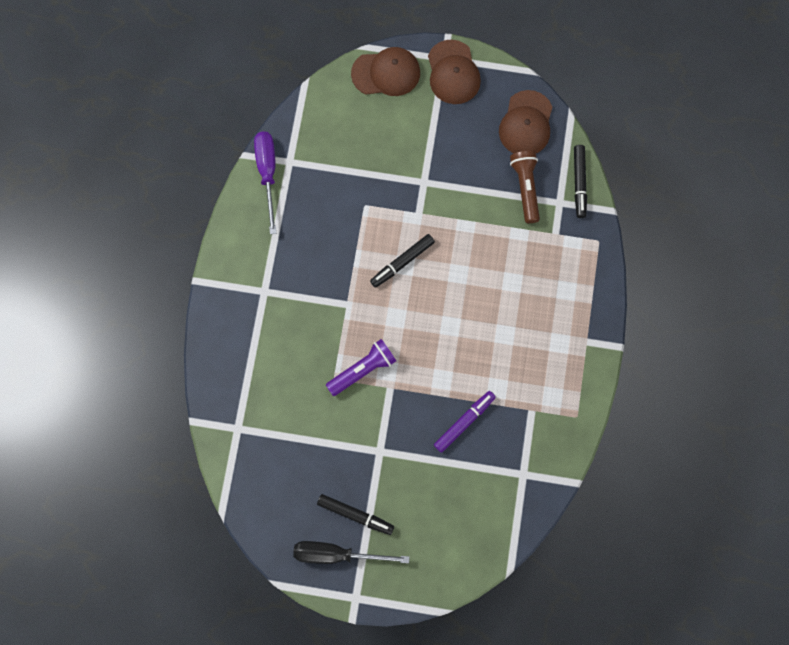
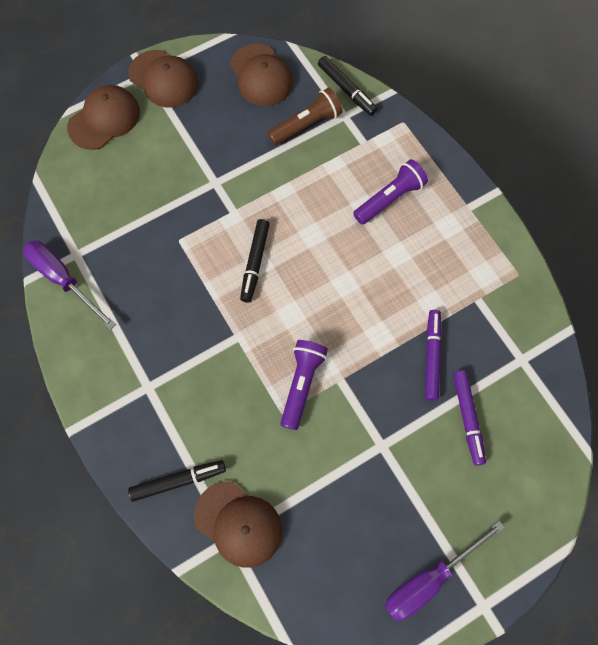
camera: 40 degrees left, 5 degrees down
black screwdriver [293,541,410,564] -> purple screwdriver [385,521,505,621]
black marker [317,494,394,535] -> black marker moved to [128,460,226,502]
brown flashlight [510,151,540,223] -> brown flashlight turned 105 degrees clockwise [267,87,343,145]
none -> brown cap [194,481,282,568]
none -> purple flashlight [353,159,428,225]
none -> purple marker [453,370,486,466]

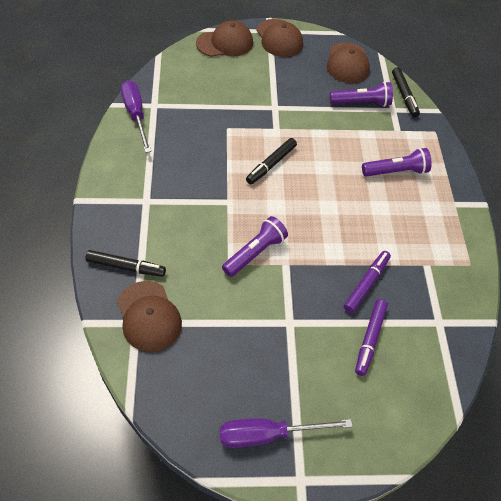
camera: 25 degrees right, 15 degrees down
brown flashlight [267,87,343,145] -> purple flashlight [330,82,393,107]

